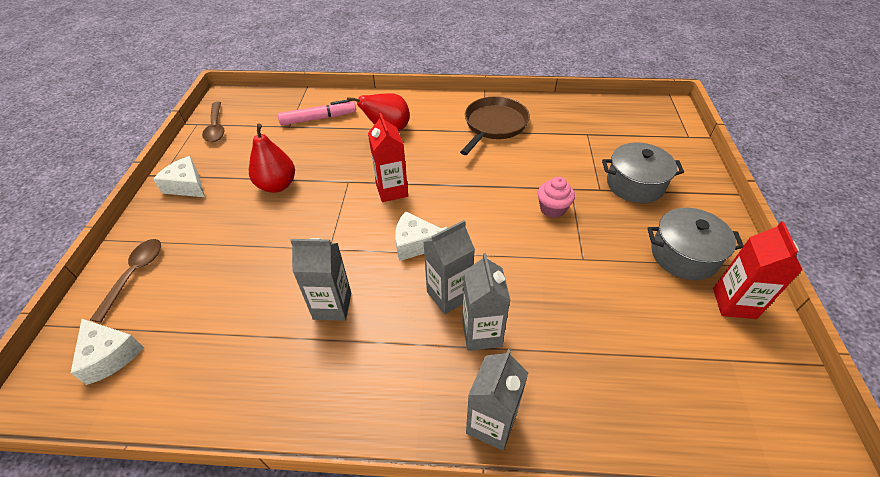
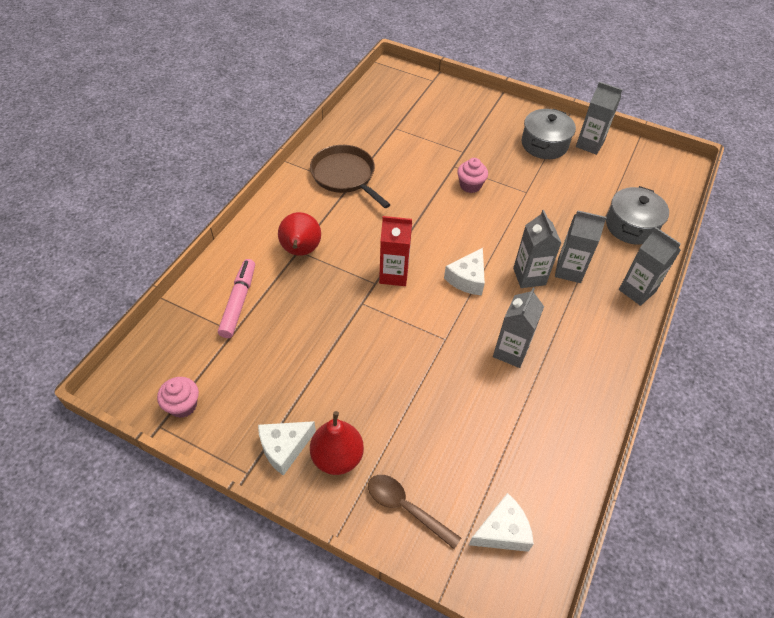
camera: 70 degrees left, 5 degrees up
brown spoon [202,102,224,142] -> pink cupcake [157,377,199,418]
red pear [249,124,295,193] -> red pear moved to [310,411,364,475]
grey pot [602,142,684,203] -> grey pot moved to [606,186,669,245]
red carton [713,221,803,319] -> grey carton [576,82,622,155]

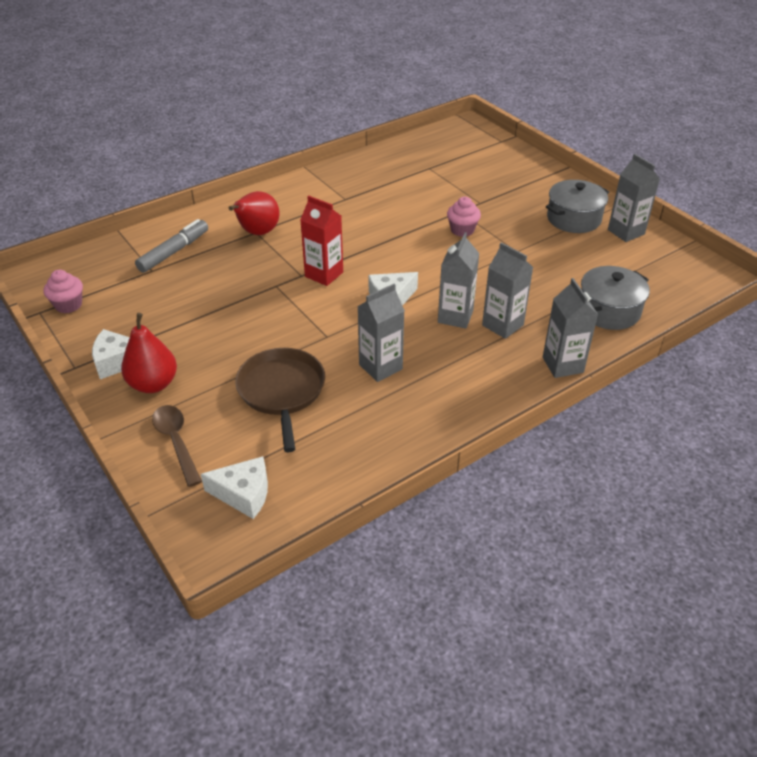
camera: 30 degrees right, 10 degrees down
pink marker [218,259,255,338] -> grey marker [135,219,208,273]
brown pan [310,145,391,208] -> brown pan moved to [235,348,325,452]

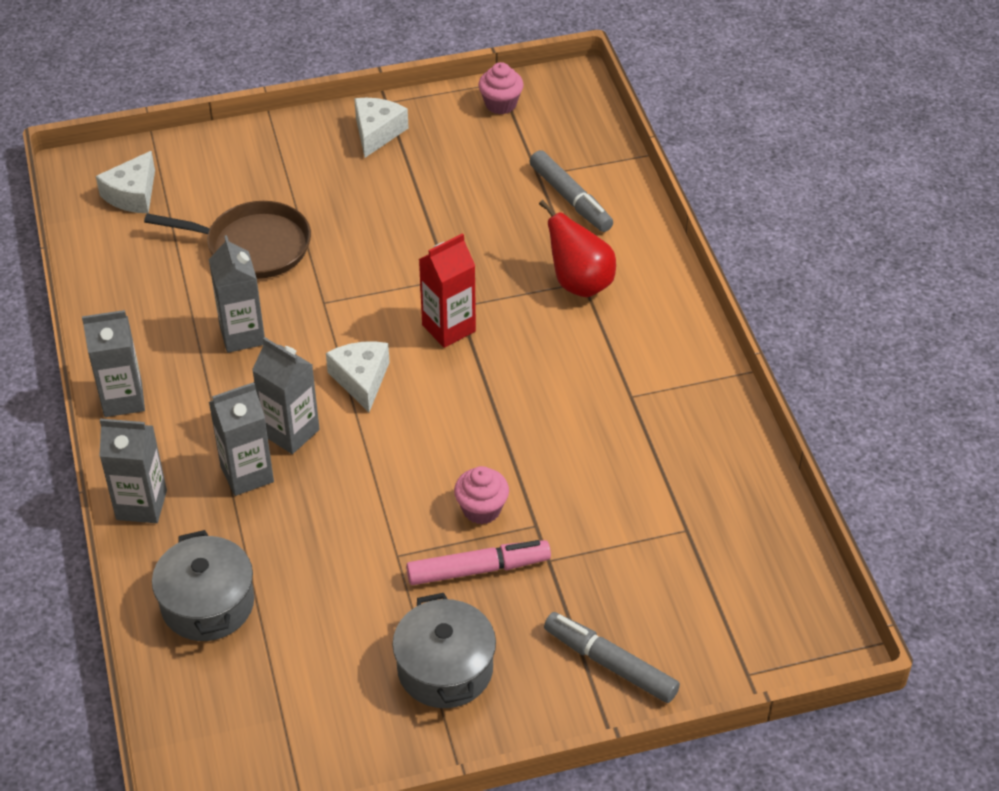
camera: 110 degrees right, 5 degrees up
red pear [121,313,177,393] -> none
brown spoon [152,405,202,487] -> none
grey carton [608,154,660,242] -> grey carton moved to [82,310,145,417]
none -> pink marker [406,540,551,585]
none -> grey marker [544,612,680,703]

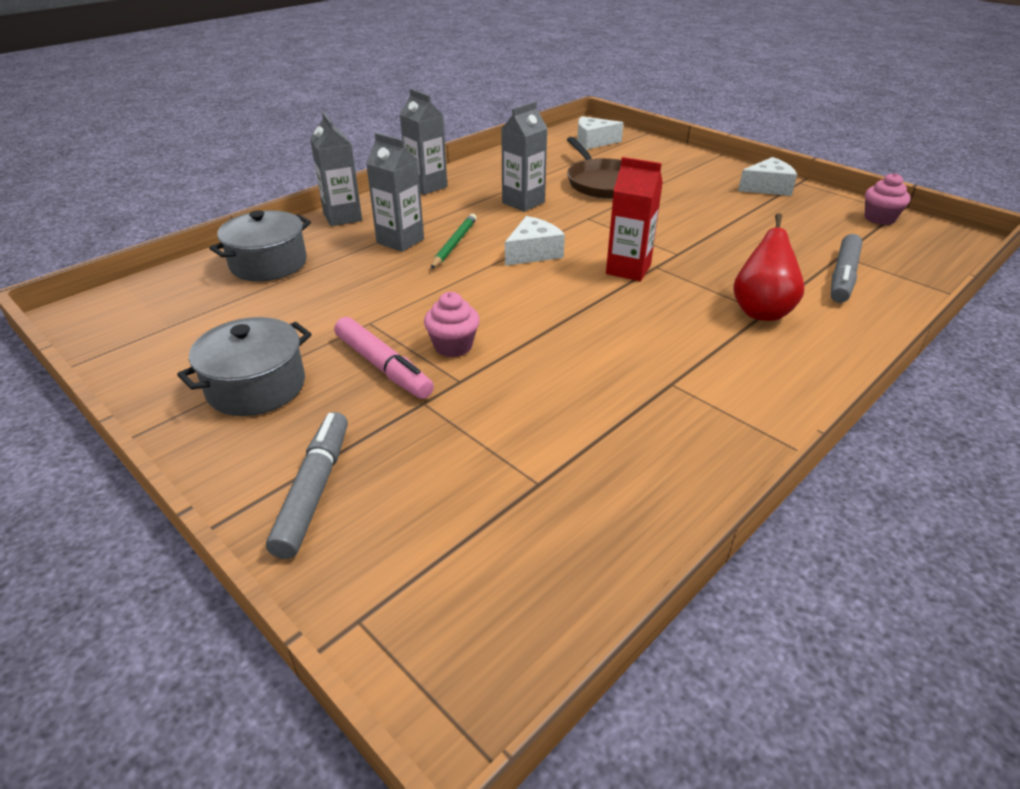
camera: 60 degrees right, 10 degrees down
grey carton [252,337,320,454] -> green pencil [431,214,477,269]

